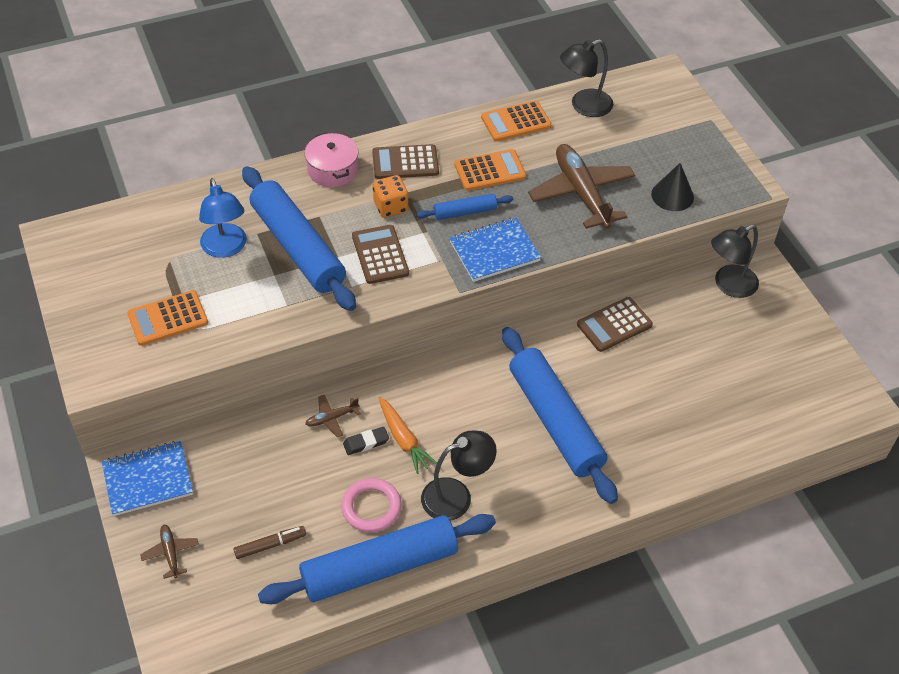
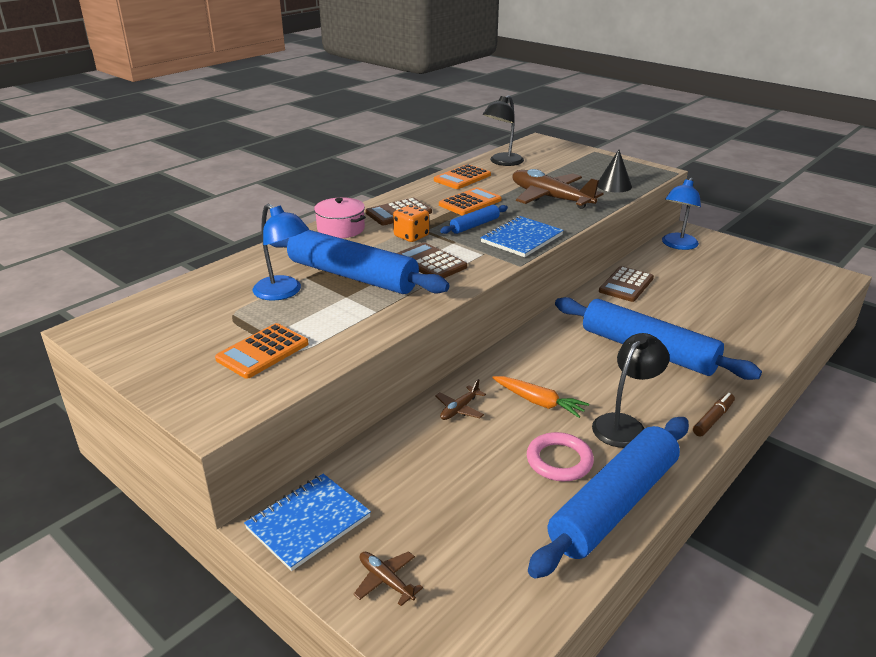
camera: 25 degrees left, 20 degrees down
brown marker [233,526,306,559] -> brown marker moved to [693,393,735,436]
black eraser [343,427,389,455] -> none
black lamp [711,225,759,298] -> blue lamp [662,177,701,250]

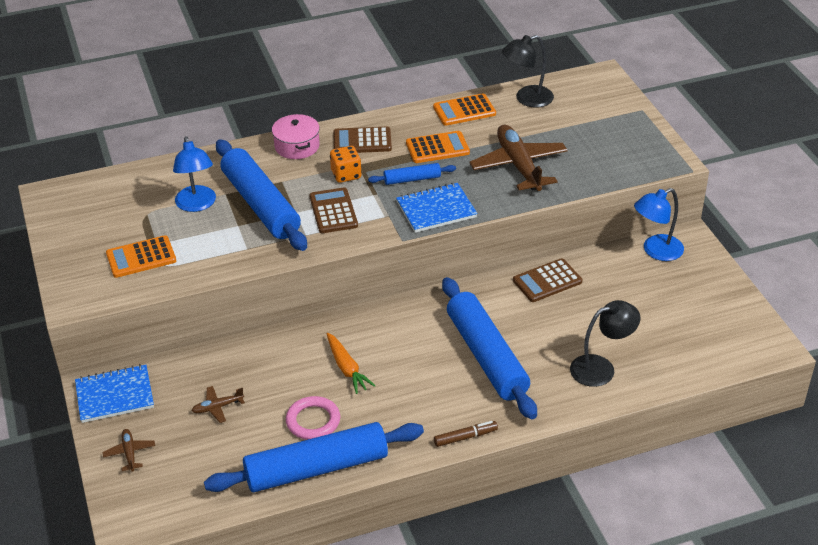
camera: 30 degrees right, 10 degrees up
brown plane [435,379,486,420] -> brown plane moved to [191,386,245,423]
black lamp [592,333,670,448] -> black lamp moved to [570,300,640,387]
black cone [598,150,632,192] -> none

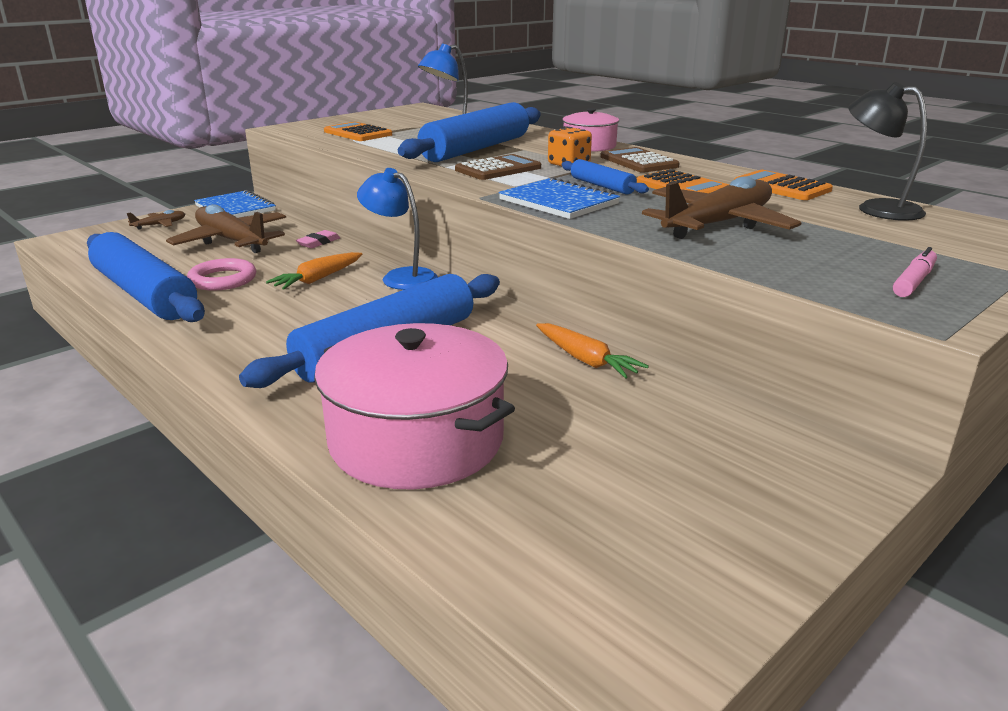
camera: 65 degrees right, 15 degrees down
brown plane [191,386,245,423] -> brown plane [166,204,286,253], size x2.25
brown marker [434,421,498,447] -> none
brown calculator [513,258,582,302] -> orange carrot [536,323,649,379]
black lamp [570,300,640,387] -> pink pot [314,323,515,489]
blue lamp [634,188,684,261] -> blue lamp moved to [357,168,438,290]
none -> pink eraser [296,230,340,248]
none -> pink marker [893,247,937,297]

